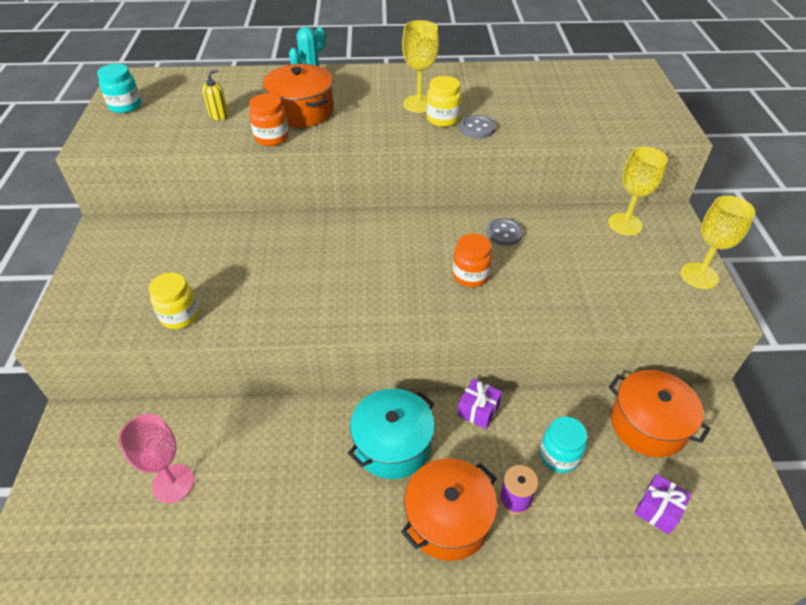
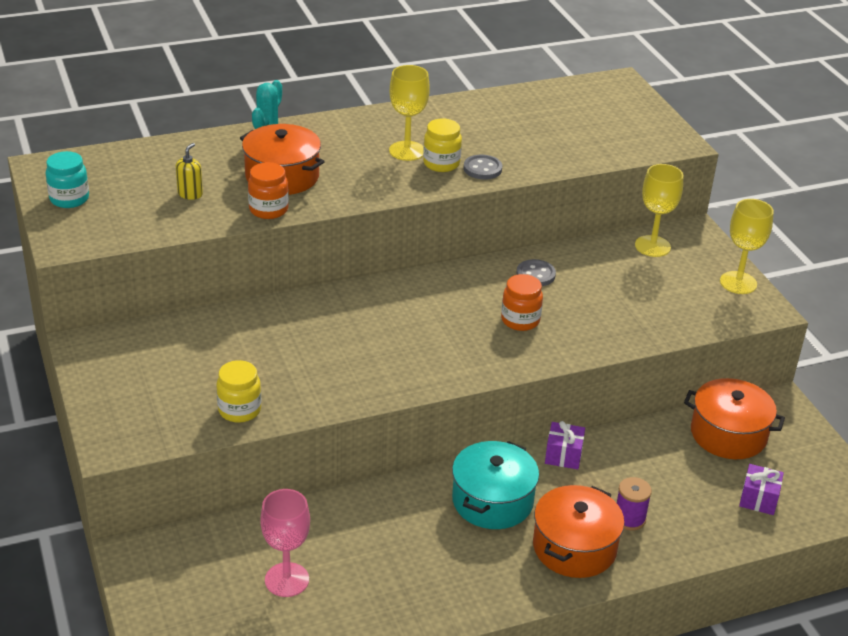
camera: 20 degrees left, 10 degrees down
turquoise jar [540,416,587,473] -> none

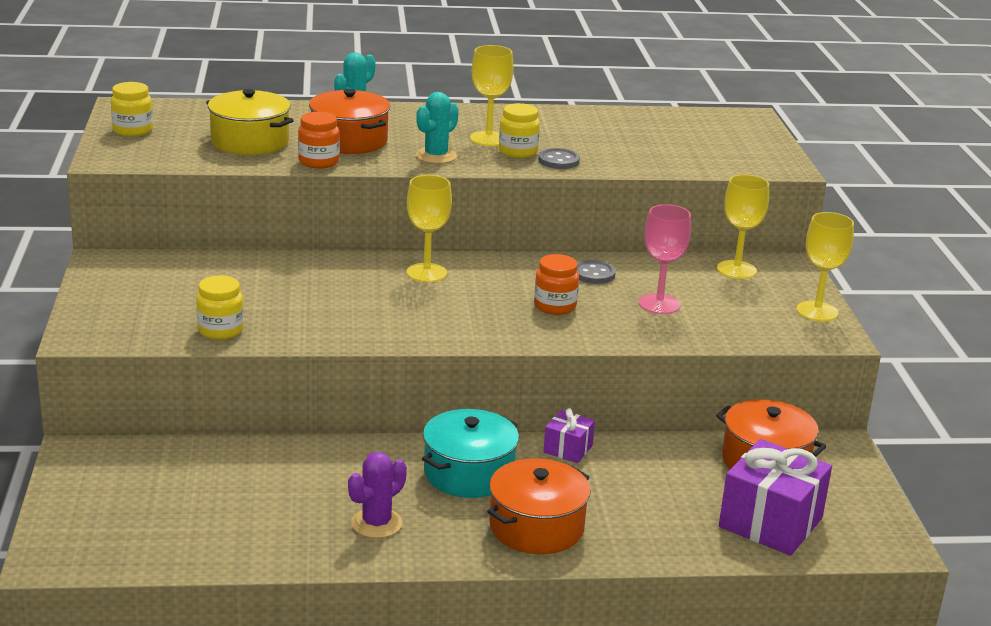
camera: 15 degrees right, 10 degrees down
turquoise jar [46,151,89,208] -> yellow jar [111,82,153,137]
yellow soap dispenser [176,143,203,200] -> yellow pot [206,89,294,155]
pink goblet [260,489,310,597] -> pink goblet moved to [639,204,691,314]
purple spool [617,477,652,530] -> none
purple gift [739,464,784,515] -> purple gift [719,439,832,556], size x1.97
none -> purple cactus [348,452,407,538]
none -> yellow goblet [406,175,452,282]
none -> turquoise cactus [416,92,459,164]

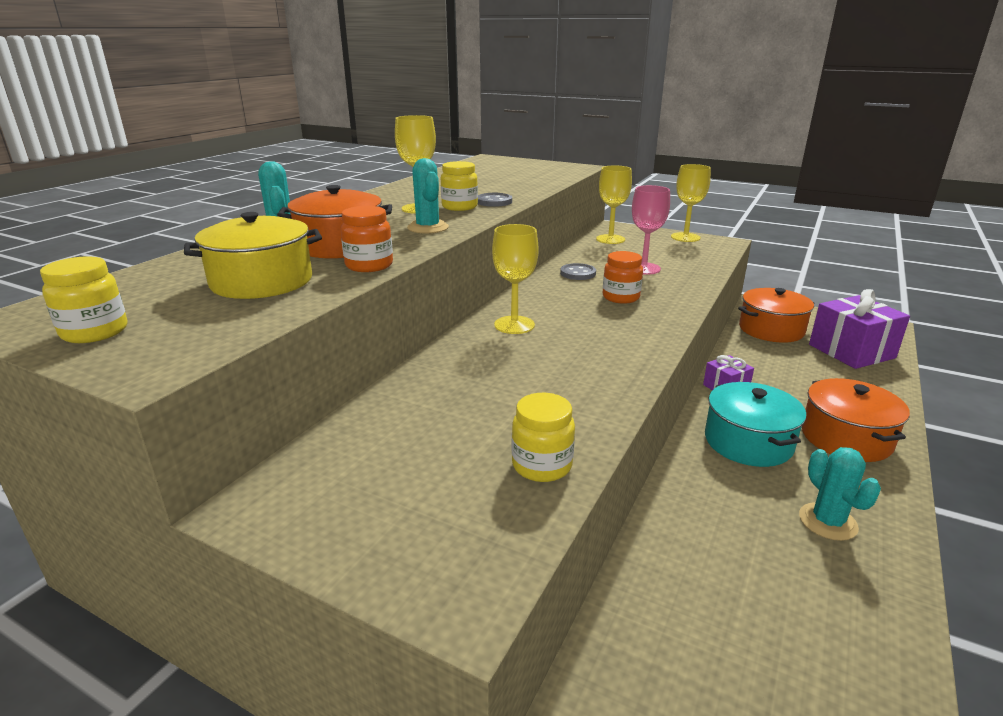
camera: 55 degrees left, 0 degrees up
purple cactus [348,452,407,538] -> turquoise cactus [799,447,881,541]

